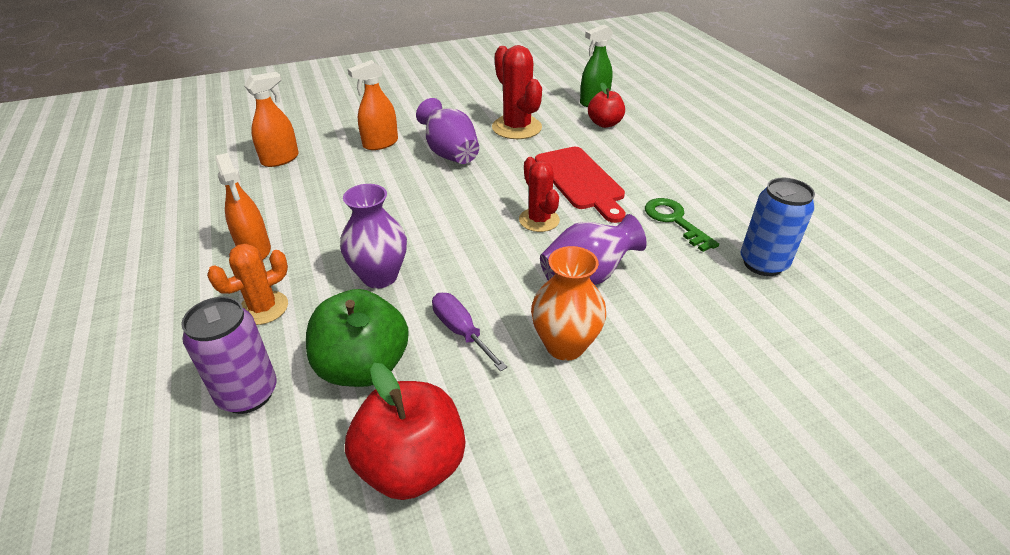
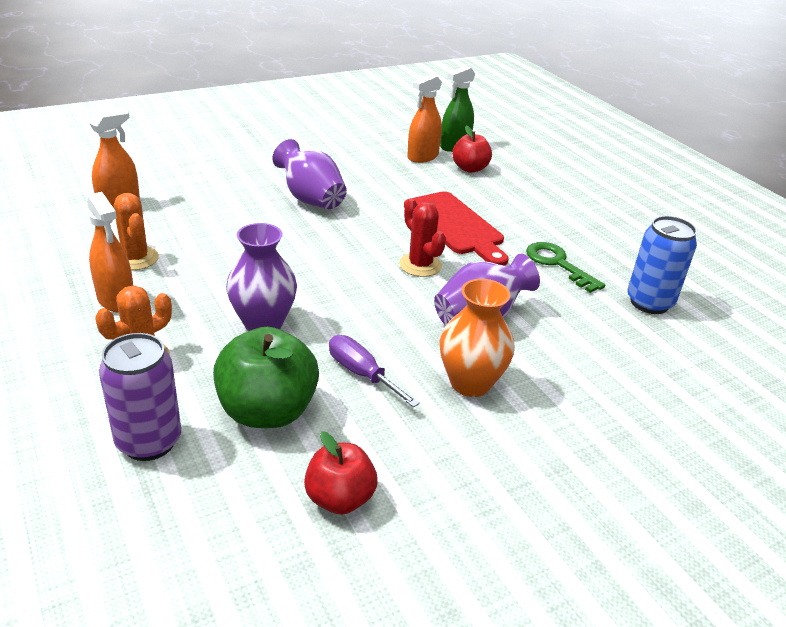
camera: 10 degrees left, 5 degrees down
red apple [345,363,465,500] -> red apple [304,431,378,515], size x0.63
orange spray bottle [348,60,398,150] -> orange spray bottle moved to [407,74,442,163]
red cactus [492,45,542,139] -> none
none -> orange cactus [114,193,159,270]

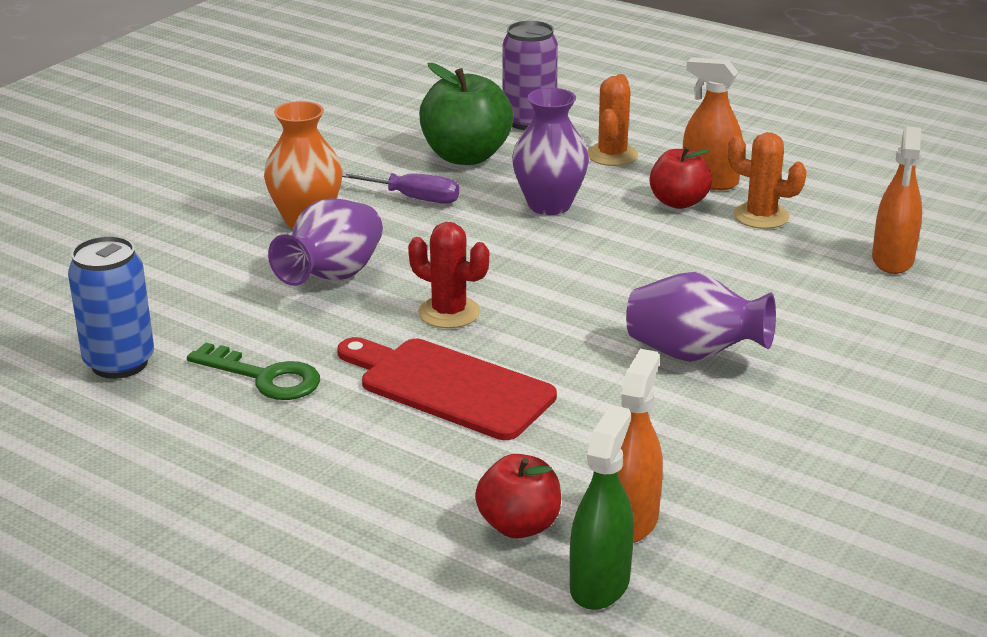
camera: 155 degrees right, 5 degrees down
red apple [304,431,378,515] -> red apple moved to [650,147,712,209]

